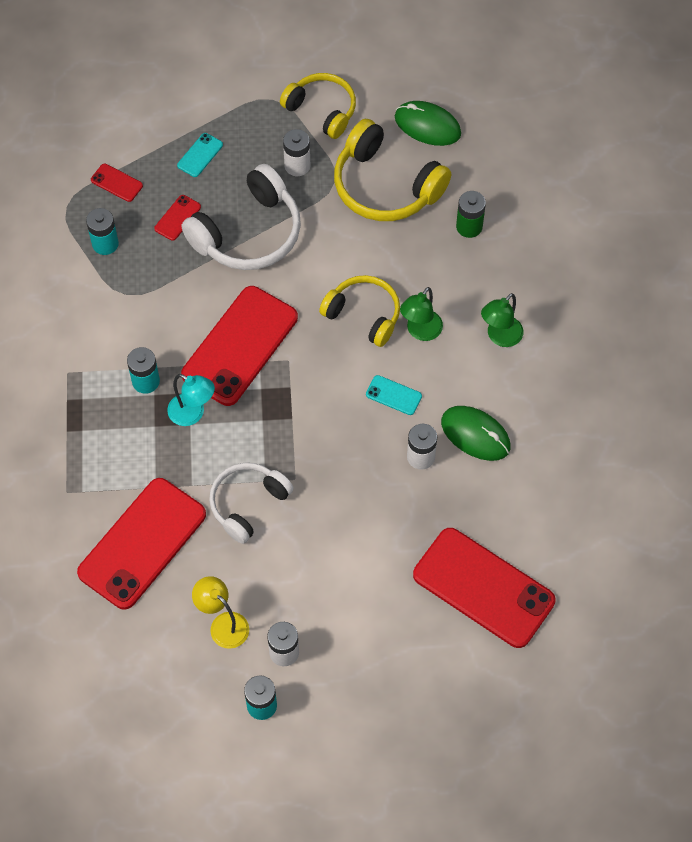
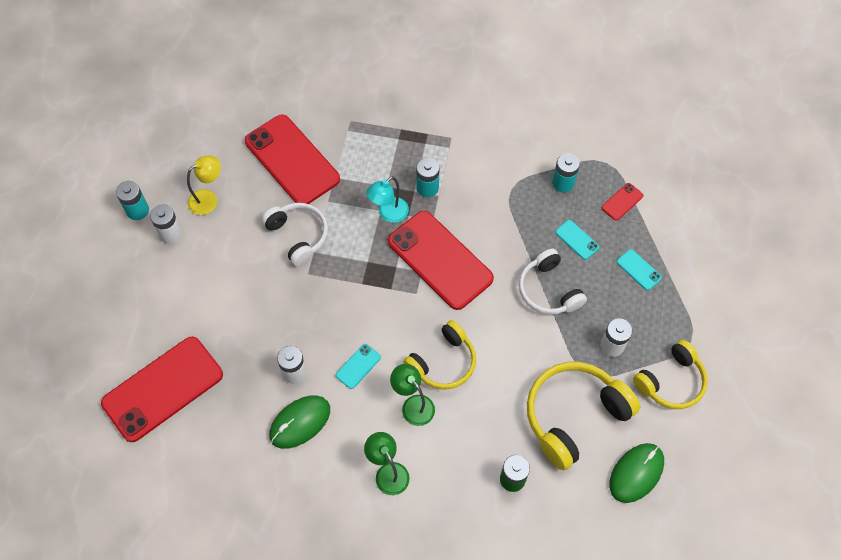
camera: 105 degrees right, 0 degrees up
red phone [154,195,201,241] -> turquoise phone [555,220,599,260]
white headphones [181,164,301,270] -> white headphones [519,249,587,315], size x0.67

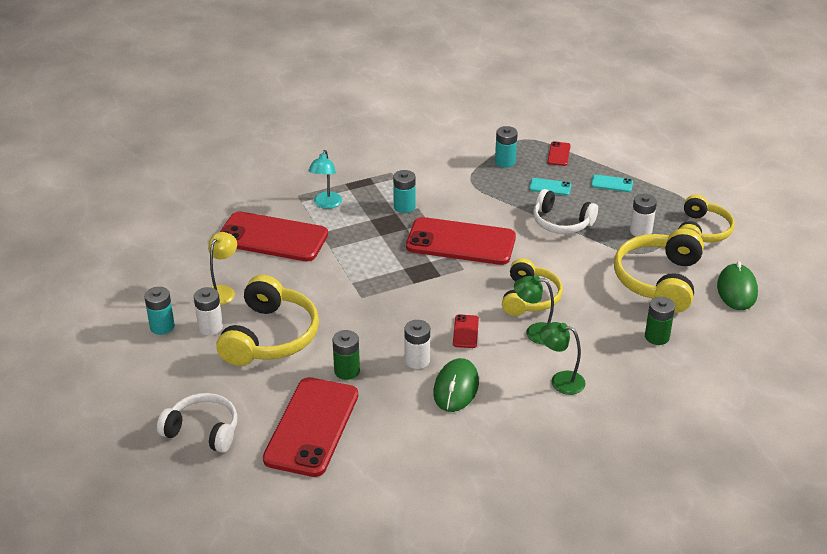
camera: 35 degrees left, 25 degrees down
white headphones [262,203,328,266] -> white headphones moved to [157,393,238,453]
turquoise phone [336,344,381,389] -> red phone [453,314,479,348]
turquoise lamp [366,176,409,223] -> turquoise lamp moved to [308,150,342,209]
none -> yellow headphones [216,275,319,366]
none -> green battery [333,330,360,380]

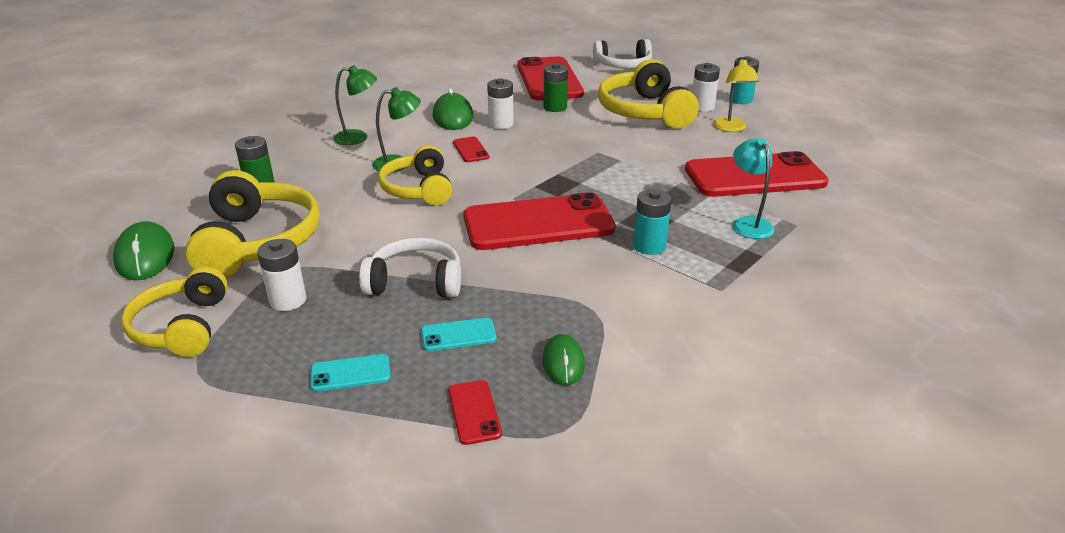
camera: 155 degrees right, 5 degrees down
turquoise battery [495,126,518,168] -> green mouse [542,334,585,386]

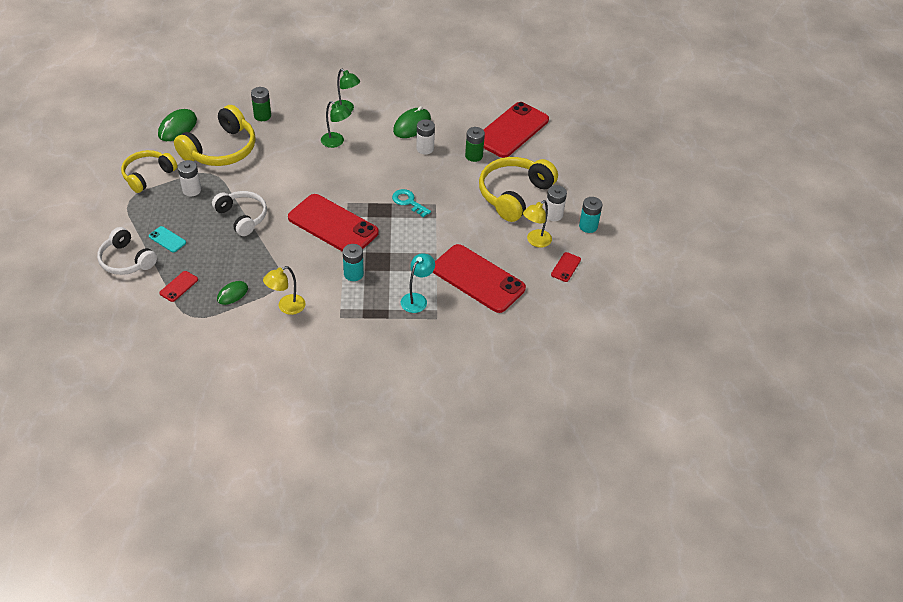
camera: 45 degrees right, 15 degrees up
yellow headphones [378,145,452,206] -> none
turquoise phone [421,318,497,351] -> none
red phone [453,137,490,162] -> red phone moved to [551,252,581,282]
white headphones [593,39,652,68] -> white headphones moved to [97,227,157,275]
none -> yellow lamp [263,266,305,315]
none -> turquoise key [392,189,431,218]

